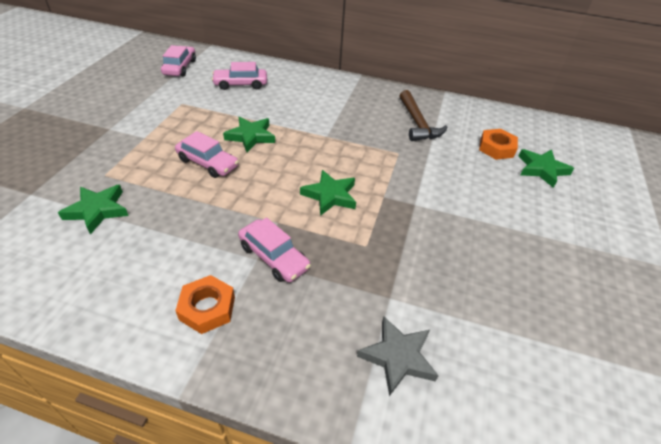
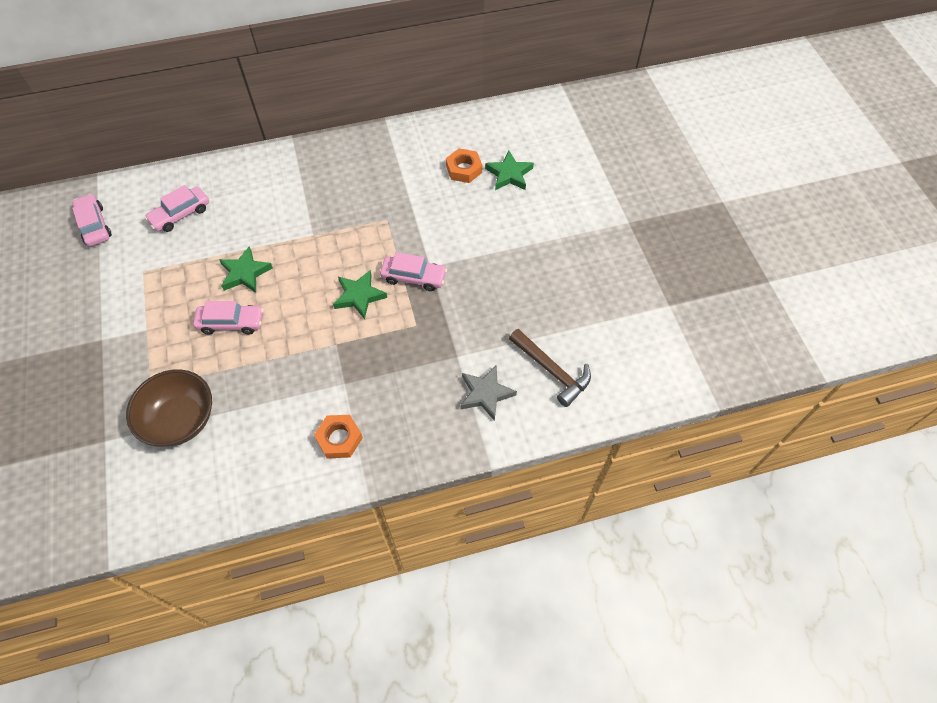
camera: 30 degrees left, 15 degrees up
green star [58,185,129,235] -> brown bowl [126,370,212,447]
pink car [238,218,311,283] -> pink car moved to [380,252,447,291]
brown hammer [399,90,448,141] -> brown hammer moved to [509,329,591,407]

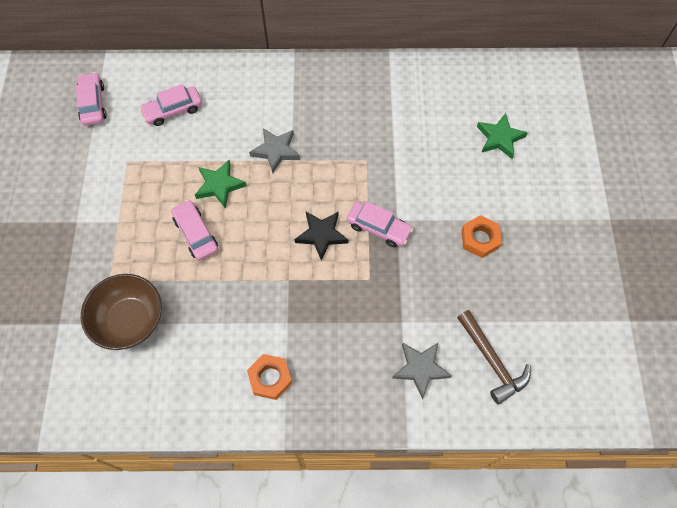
camera: 15 degrees right, 5 degrees up
pink car [193,301,264,334] -> pink car turned 135 degrees counterclockwise [171,200,218,261]
green star [333,270,387,319] -> black star [295,212,348,261]
orange nut [446,148,482,183] -> orange nut moved to [461,215,502,258]
none -> grey star [249,128,300,173]

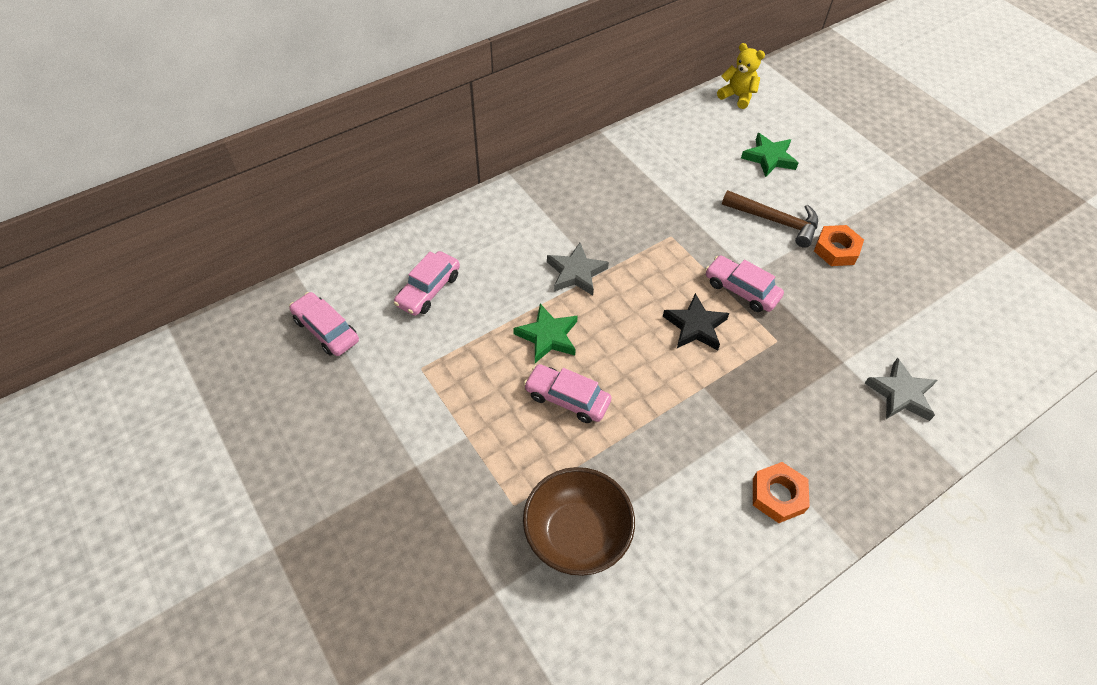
camera: 35 degrees left, 10 degrees down
pink car [347,202,413,247] -> pink car turned 135 degrees counterclockwise [705,256,784,312]
brown hammer [457,310,531,405] -> brown hammer moved to [722,190,818,248]
none -> yellow teddy bear [717,43,765,109]

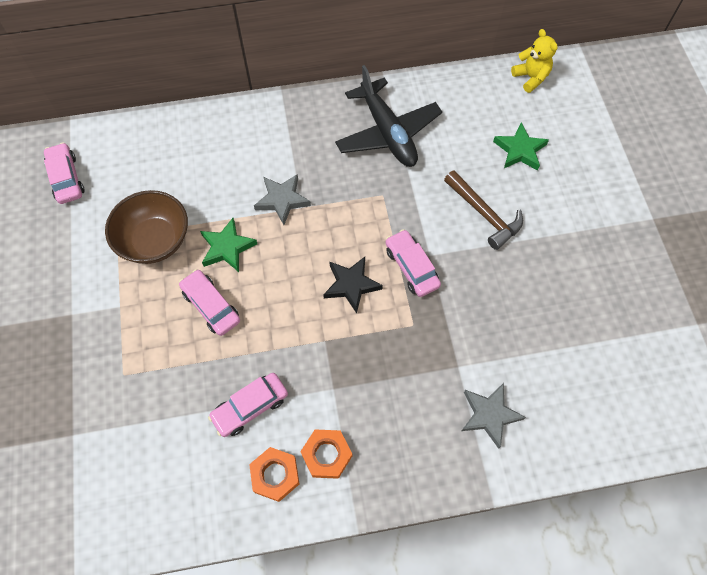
camera: 25 degrees right, 10 degrees up
pink car [394,251,460,316] -> pink car moved to [208,373,288,437]
brown bowl [523,467,635,576] -> brown bowl moved to [105,190,188,264]
orange nut [814,225,864,266] -> orange nut moved to [249,447,299,502]
none -> black plane [335,65,442,167]

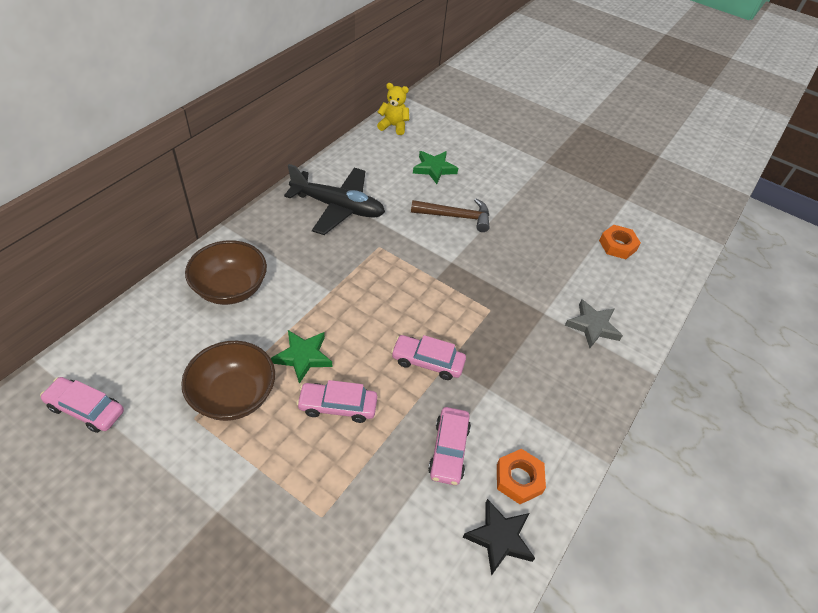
camera: 50 degrees left, 15 degrees down
grey star [254,174,311,225] -> none
orange nut [300,429,352,479] -> orange nut moved to [599,225,641,259]
black star [323,257,383,313] -> black star moved to [463,499,535,576]
pink car [386,229,441,297] -> pink car moved to [391,335,466,380]
none -> brown bowl [185,240,267,305]

